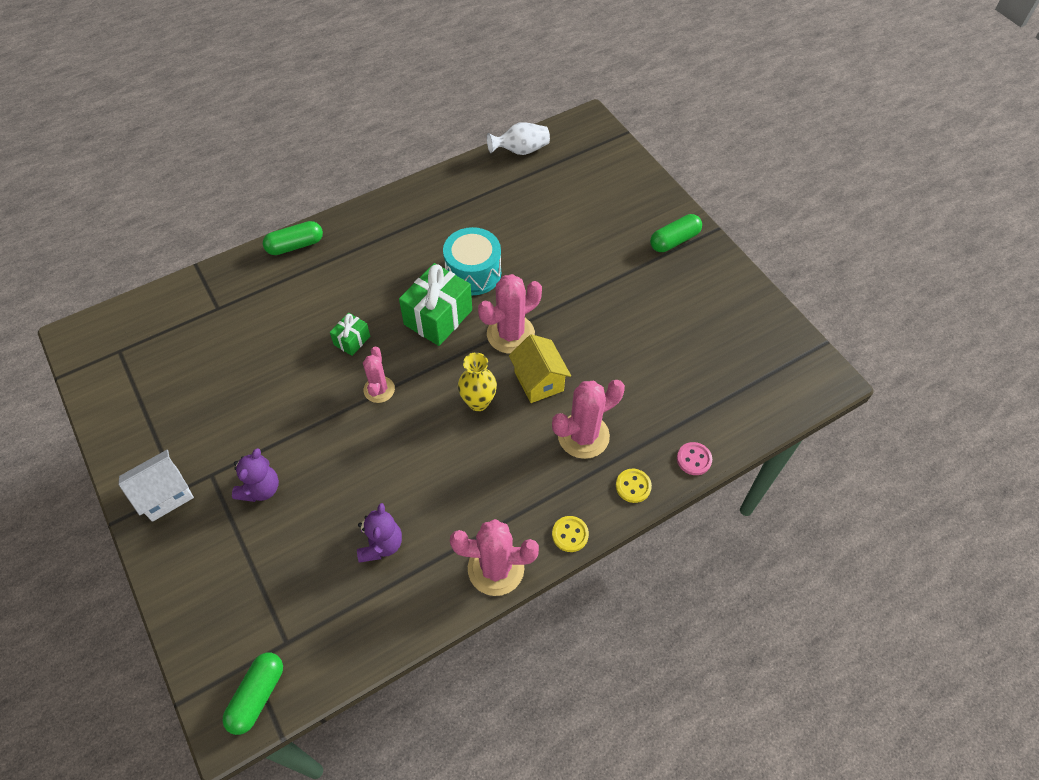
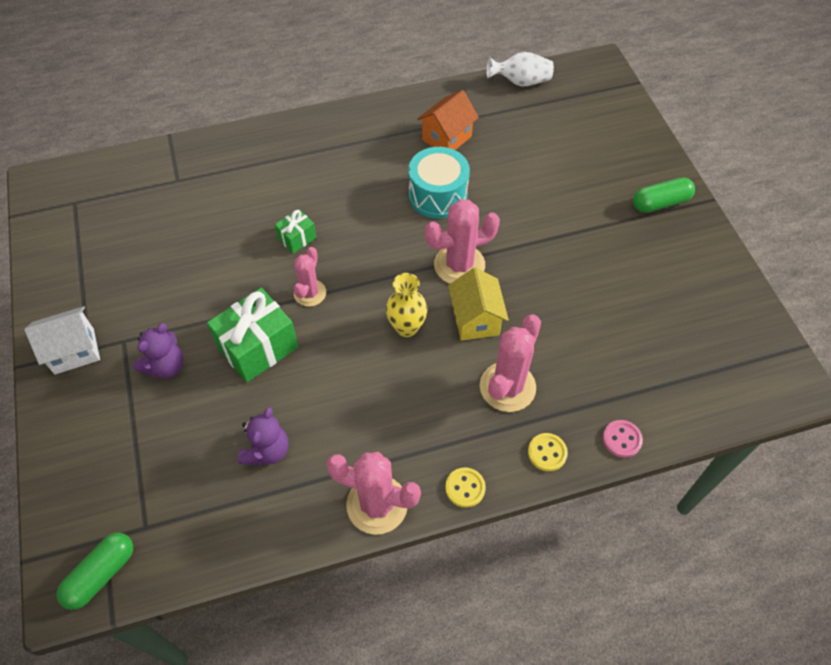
camera: 15 degrees right, 0 degrees up
green capsule [263,221,323,255] -> none
green gift [399,263,472,346] -> green gift moved to [207,288,299,383]
pink cactus [552,380,625,459] -> pink cactus turned 45 degrees counterclockwise [480,314,541,412]
none -> orange house [417,90,479,150]

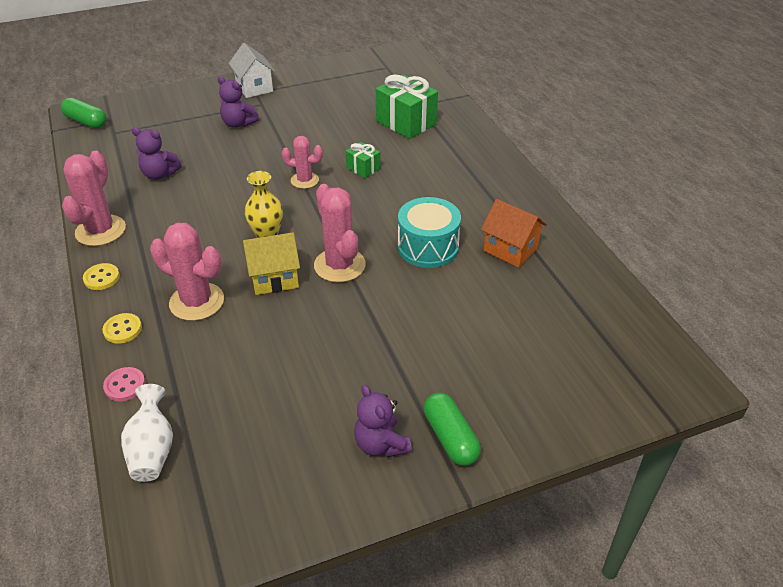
camera: 85 degrees right, 15 degrees down
green gift [207,288,299,383] -> green gift moved to [376,74,438,139]
white vase [487,52,554,87] -> white vase moved to [121,384,173,482]
none -> purple teddy bear [354,385,412,458]

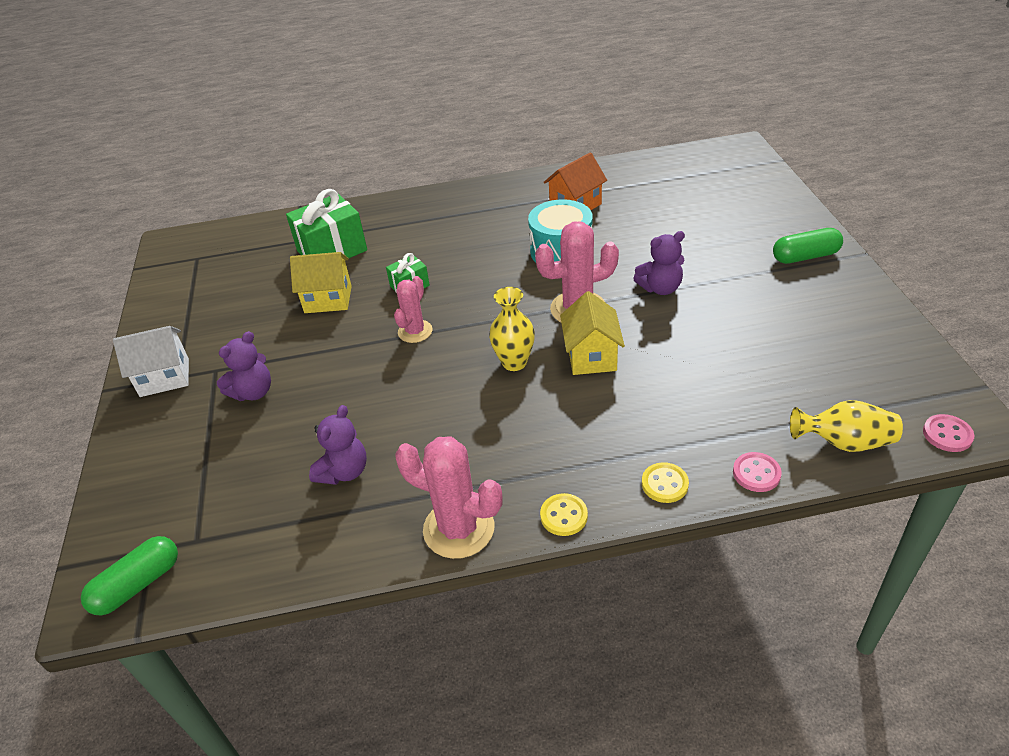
camera: 75 degrees left, 0 degrees up
white vase [121,384,173,482] -> yellow vase [790,400,903,452]
pink cactus [150,223,224,321] -> none
purple teddy bear [354,385,412,458] -> purple teddy bear moved to [633,231,685,295]
none -> yellow house [290,252,352,313]
none -> pink button [923,414,974,452]

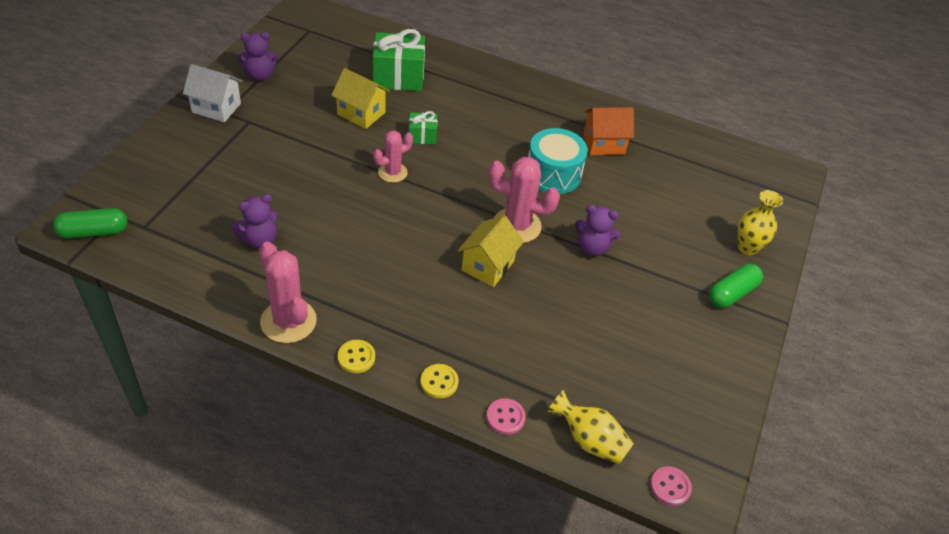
camera: 25 degrees right, 5 degrees up
purple teddy bear [217,331,271,401] -> purple teddy bear moved to [237,32,278,81]
yellow vase [489,287,535,371] -> yellow vase moved to [738,190,783,255]
green capsule [773,228,843,264] -> green capsule turned 60 degrees counterclockwise [709,264,763,308]

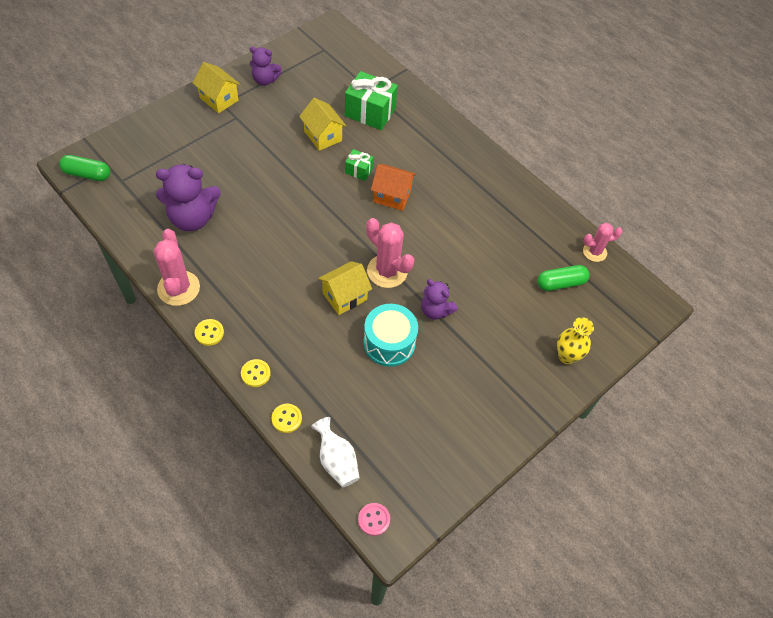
camera: 25 degrees right, 10 degrees up
white house [183,64,242,122] -> yellow house [193,62,240,113]
purple teddy bear [231,194,278,249] -> purple teddy bear [156,164,221,231], size x1.68
pink cactus [373,130,413,183] -> pink cactus moved to [583,223,623,262]
pink button [487,398,526,435] -> yellow button [271,404,302,433]
turquoise drum [528,128,588,194] -> turquoise drum moved to [363,304,418,367]
yellow vase [547,390,634,464] -> white vase [311,417,360,487]
orange house [583,107,634,155] -> orange house moved to [371,164,416,211]
green capsule [709,264,763,308] -> green capsule moved to [537,265,590,291]

